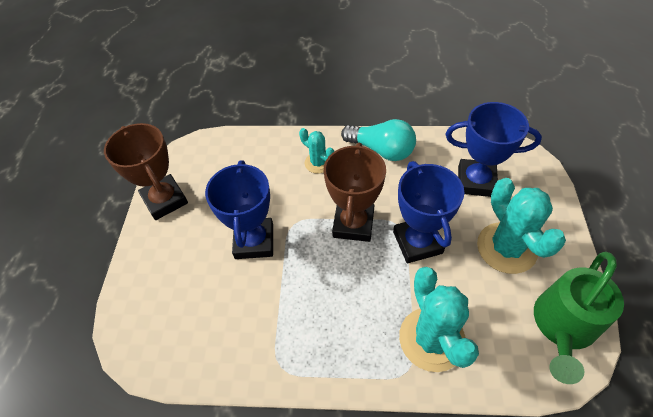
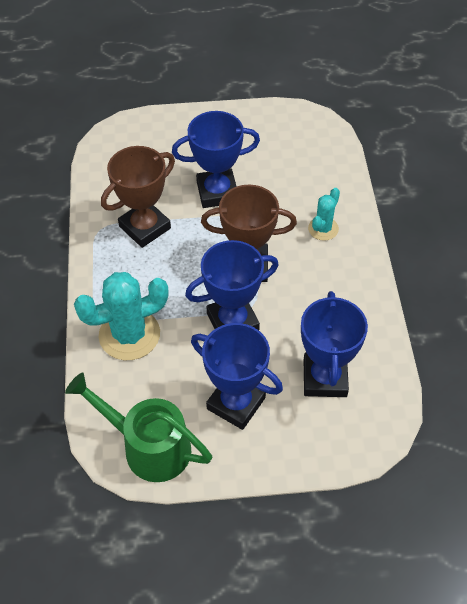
camera: 80 degrees right, 0 degrees up
brown trophy [104,123,188,220] -> brown trophy moved to [101,146,175,248]
turquoise light bulb [341,119,416,161] -> none
turquoise cactus [477,178,566,274] -> blue trophy [191,323,283,430]

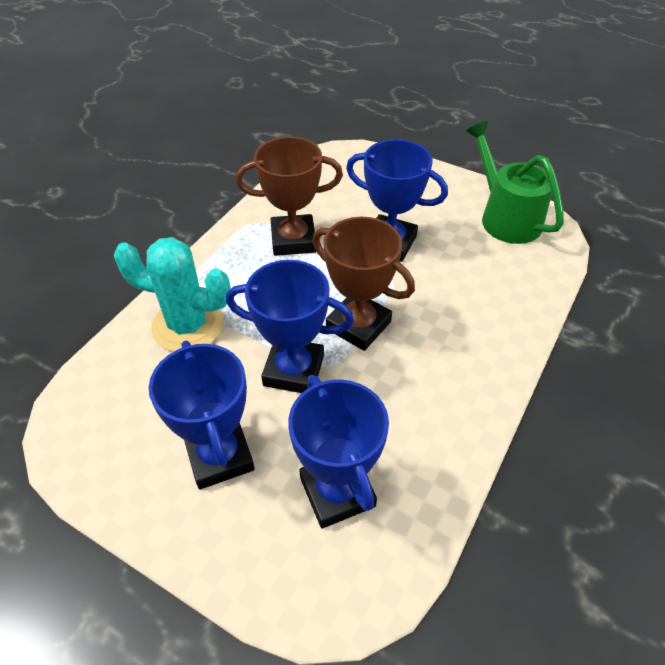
camera: 35 degrees right, 5 degrees down
green watering can [65,372,212,482] -> green watering can moved to [466,121,564,244]
blue trophy [301,291,368,397] -> blue trophy turned 60 degrees counterclockwise [288,375,389,528]
turquoise cactus [308,188,340,241] -> none

